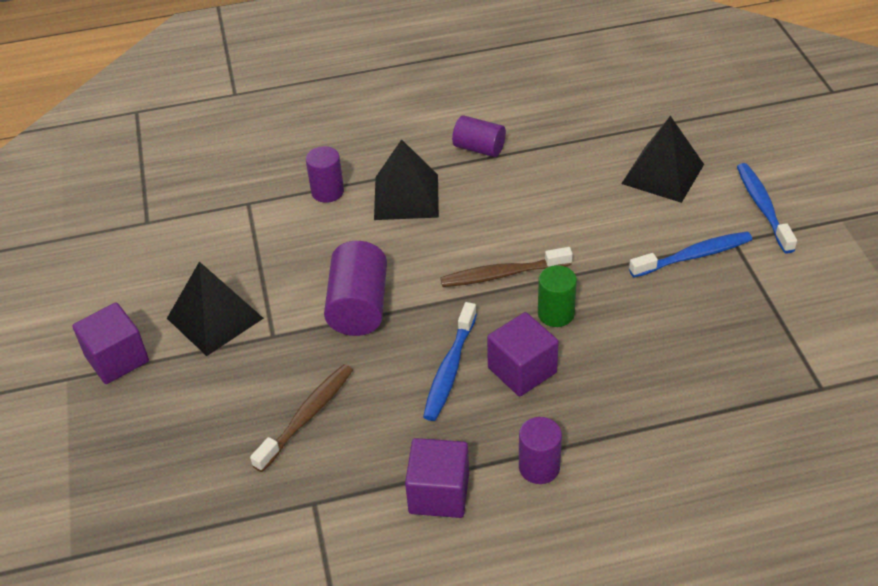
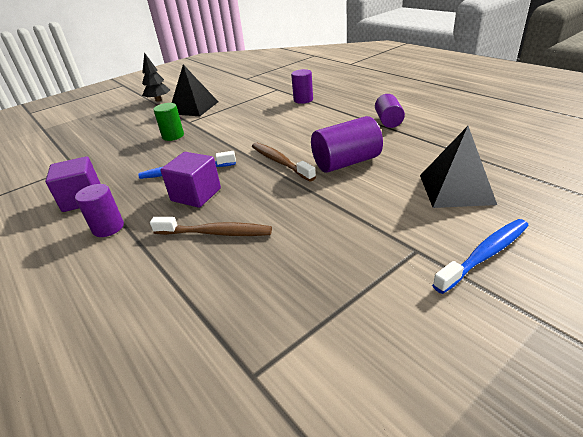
camera: 65 degrees right, 10 degrees down
purple cube [73,303,149,384] -> black tree [142,52,170,102]
brown toothbrush [250,364,353,472] -> brown toothbrush moved to [150,217,272,236]
purple cylinder [324,241,387,336] -> purple cylinder moved to [311,116,383,173]
black pyramid [374,139,439,220] -> none
green cylinder [538,265,577,327] -> green cylinder moved to [153,103,184,141]
blue toothbrush [629,231,752,277] -> none

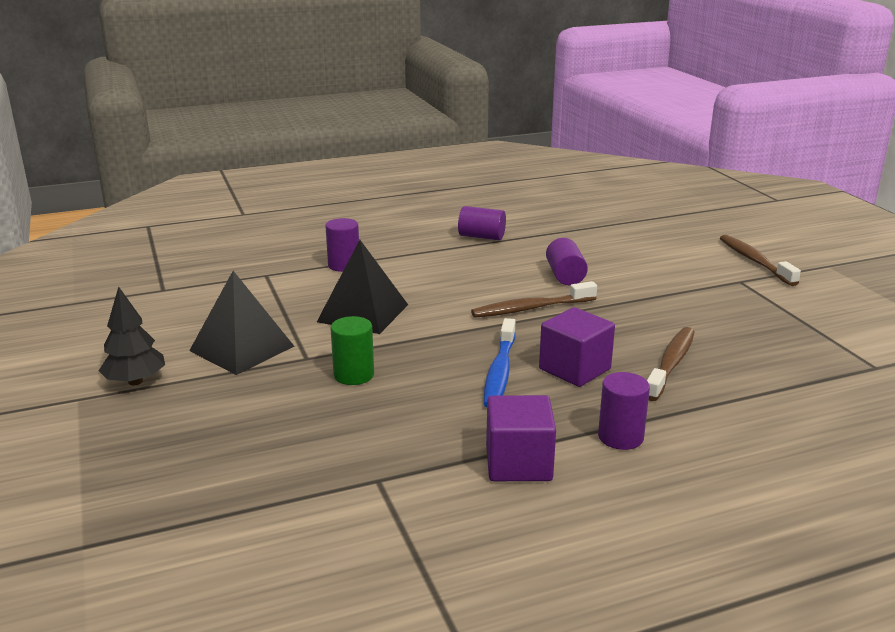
camera: 75 degrees left, 10 degrees down
purple cylinder [311,116,383,173] -> purple cylinder [546,238,588,285], size x0.65
black pyramid [420,126,497,208] -> black pyramid moved to [317,240,408,334]
blue toothbrush [432,219,529,294] -> brown toothbrush [720,235,801,286]

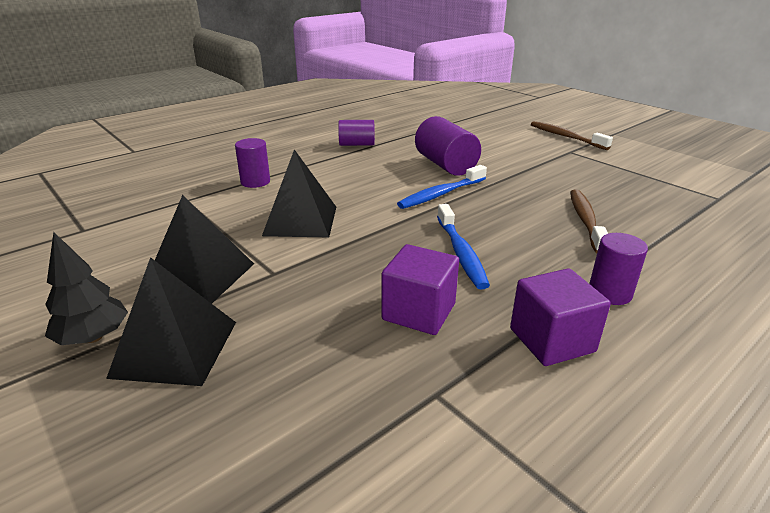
camera: 20 degrees left, 5 degrees up
green cylinder [330,316,374,385] -> none
brown toothbrush [471,281,597,318] -> blue toothbrush [397,165,487,209]
purple cube [539,307,615,387] -> purple cube moved to [382,244,459,335]
purple cylinder [546,238,588,285] -> purple cylinder [415,116,481,176], size x1.54
none -> black pyramid [106,257,236,386]

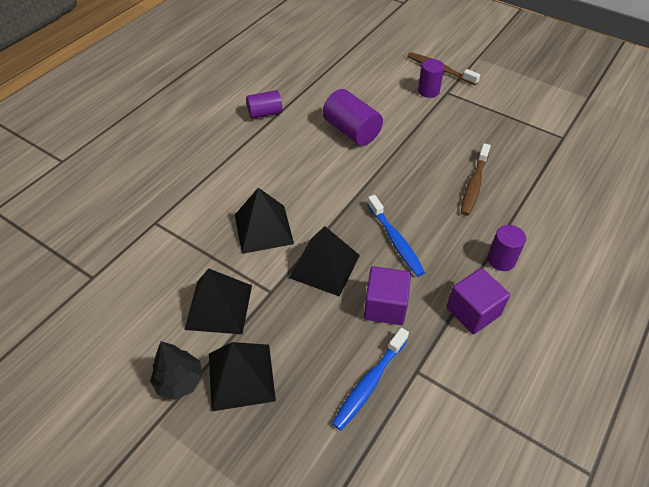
camera: 15 degrees left, 20 degrees up
purple cylinder [235,138,270,188] -> purple cylinder moved to [418,59,444,98]
blue toothbrush [397,165,487,209] -> blue toothbrush moved to [332,328,409,431]
brown toothbrush [570,189,608,254] -> brown toothbrush turned 150 degrees counterclockwise [461,143,491,216]
none -> black pyramid [289,226,360,296]

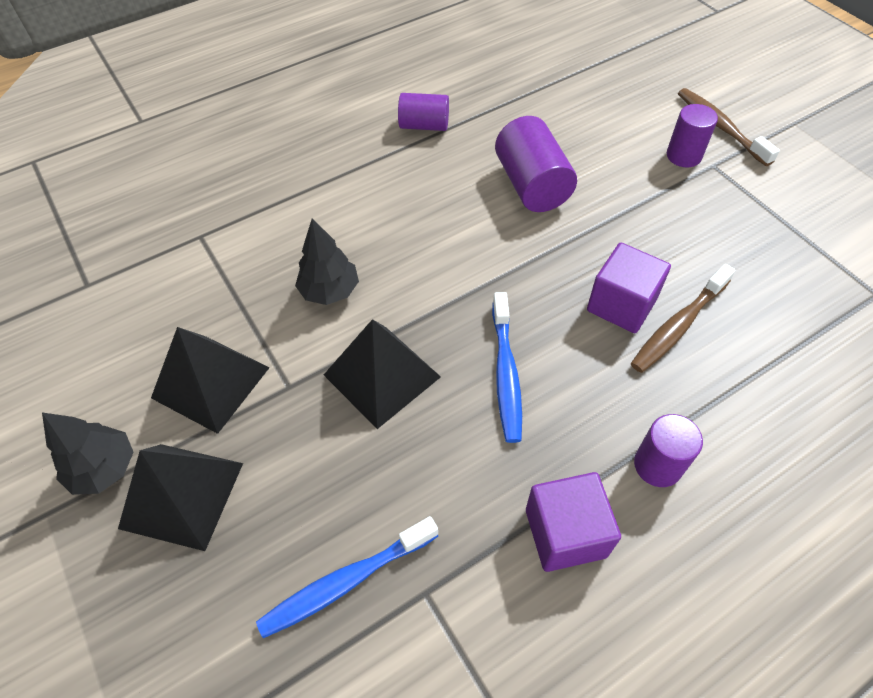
camera: 25 degrees right, 5 degrees up
black pyramid [235,188,294,254] -> black tree [295,219,359,305]
purple cube [364,266,411,325] -> purple cube moved to [587,243,671,333]

